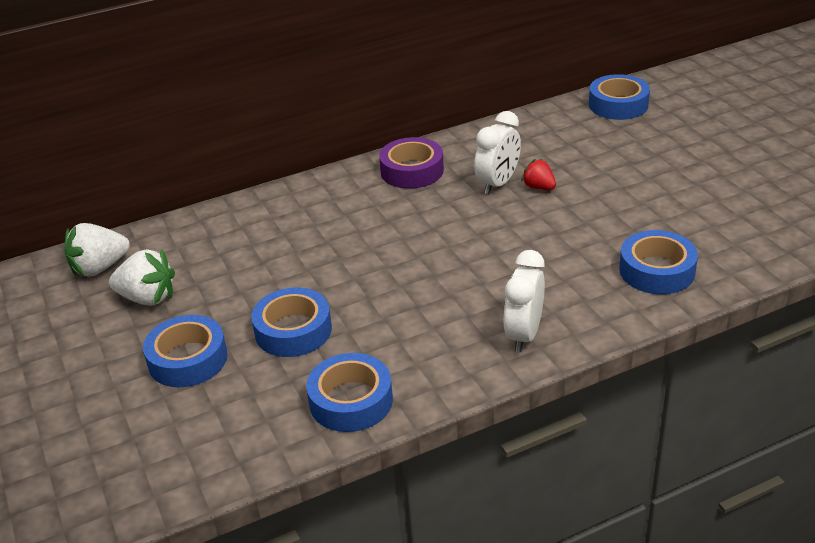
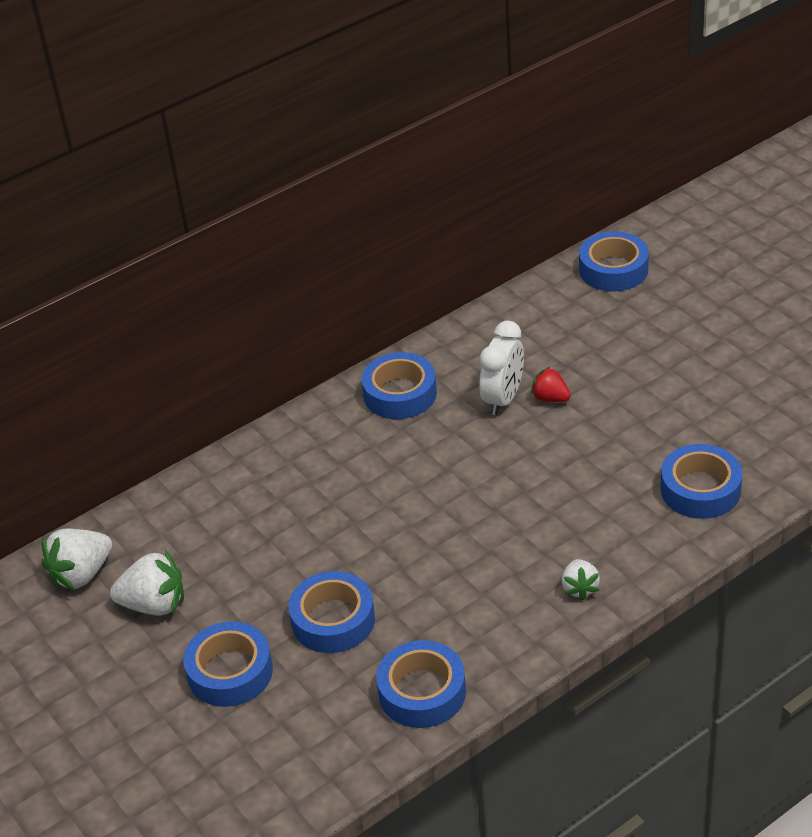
camera: 10 degrees left, 5 degrees up
purple tape [379,137,444,189] -> blue tape [361,352,437,419]
white clock [504,250,545,352] -> white strawberry [561,559,600,601]

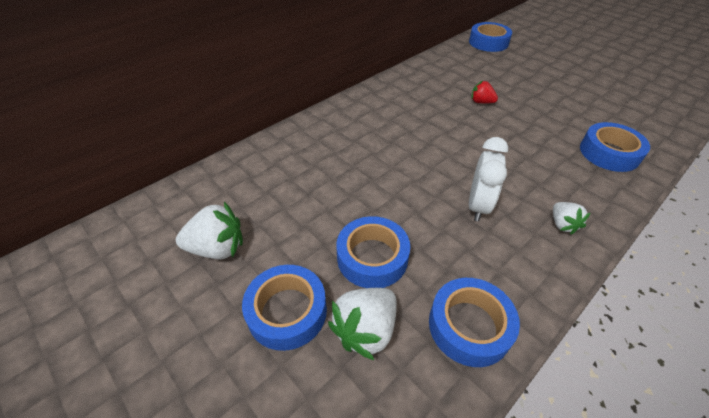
camera: 10 degrees left, 5 degrees up
white strawberry [42,528,112,590] -> white strawberry moved to [328,288,397,360]
blue tape [361,352,437,419] -> none
white clock [479,321,524,415] -> white clock moved to [469,137,508,221]

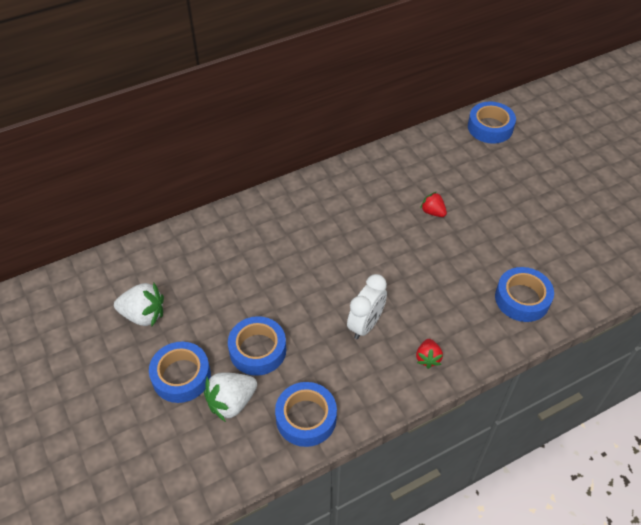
camera: 15 degrees right, 5 degrees up
white strawberry [553,202,590,235] -> red strawberry [416,339,443,369]

